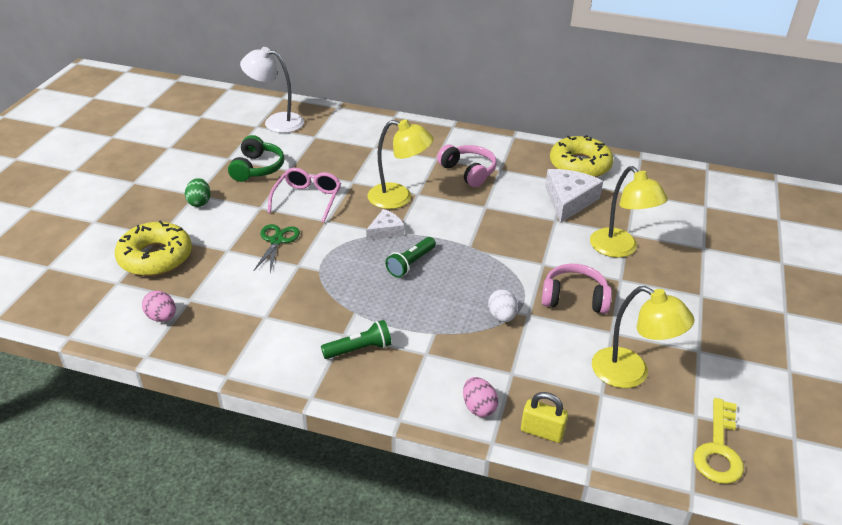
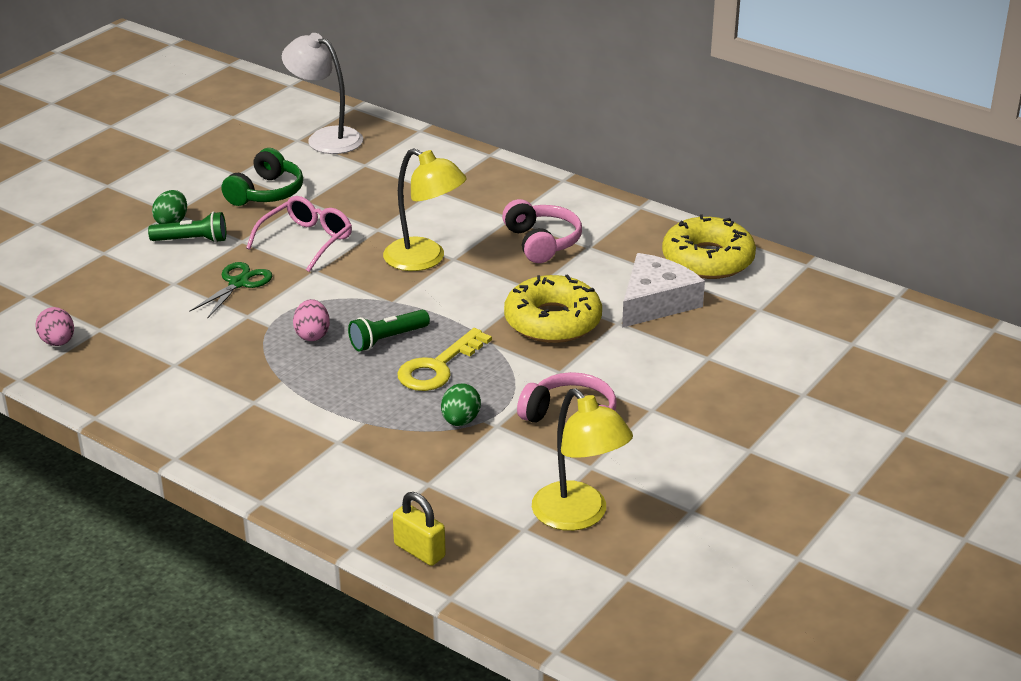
camera: 20 degrees right, 5 degrees down
yellow donut [115,220,192,276] -> yellow donut moved to [504,274,602,343]
green flashlight [321,320,392,359] -> green flashlight moved to [148,212,226,243]
white cheese [366,209,404,240] -> none
pink egg [463,377,498,417] -> pink egg moved to [293,299,330,341]
white egg [488,289,518,322] -> green egg [441,384,481,426]
yellow lamp [590,166,668,258] -> none
yellow key [694,398,744,484] -> yellow key moved to [398,328,492,391]

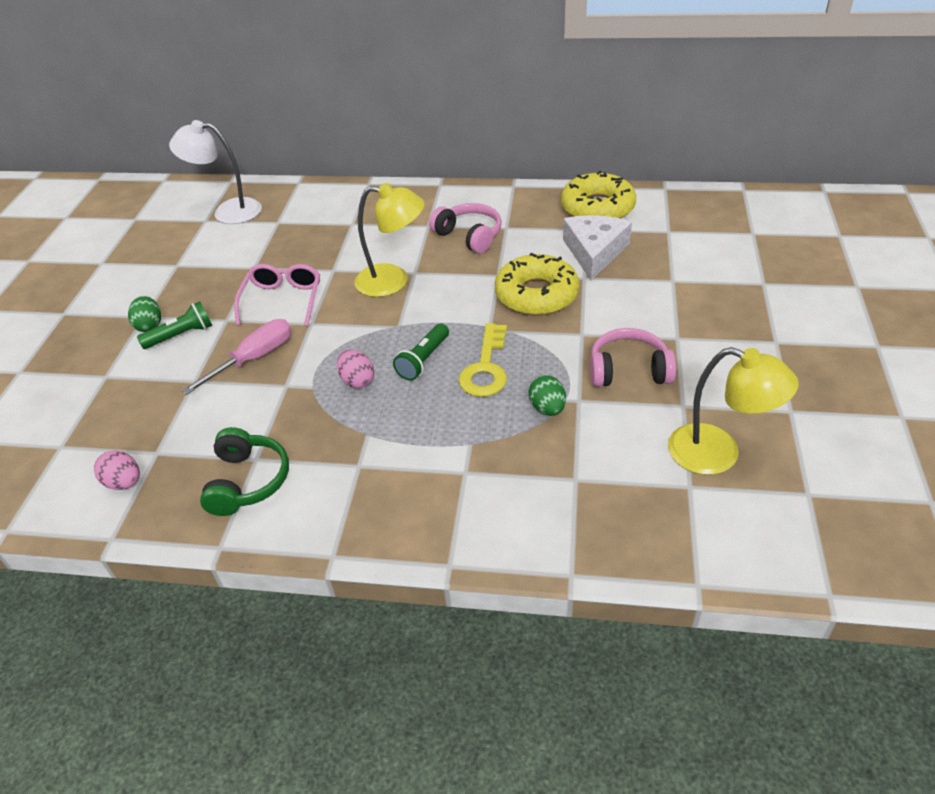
camera: 25 degrees left, 10 degrees up
green scissors [189,262,272,319] -> pink screwdriver [181,319,292,395]
green headphones [221,148,303,206] -> green headphones moved to [200,427,289,516]
yellow padlock [393,492,446,566] -> none

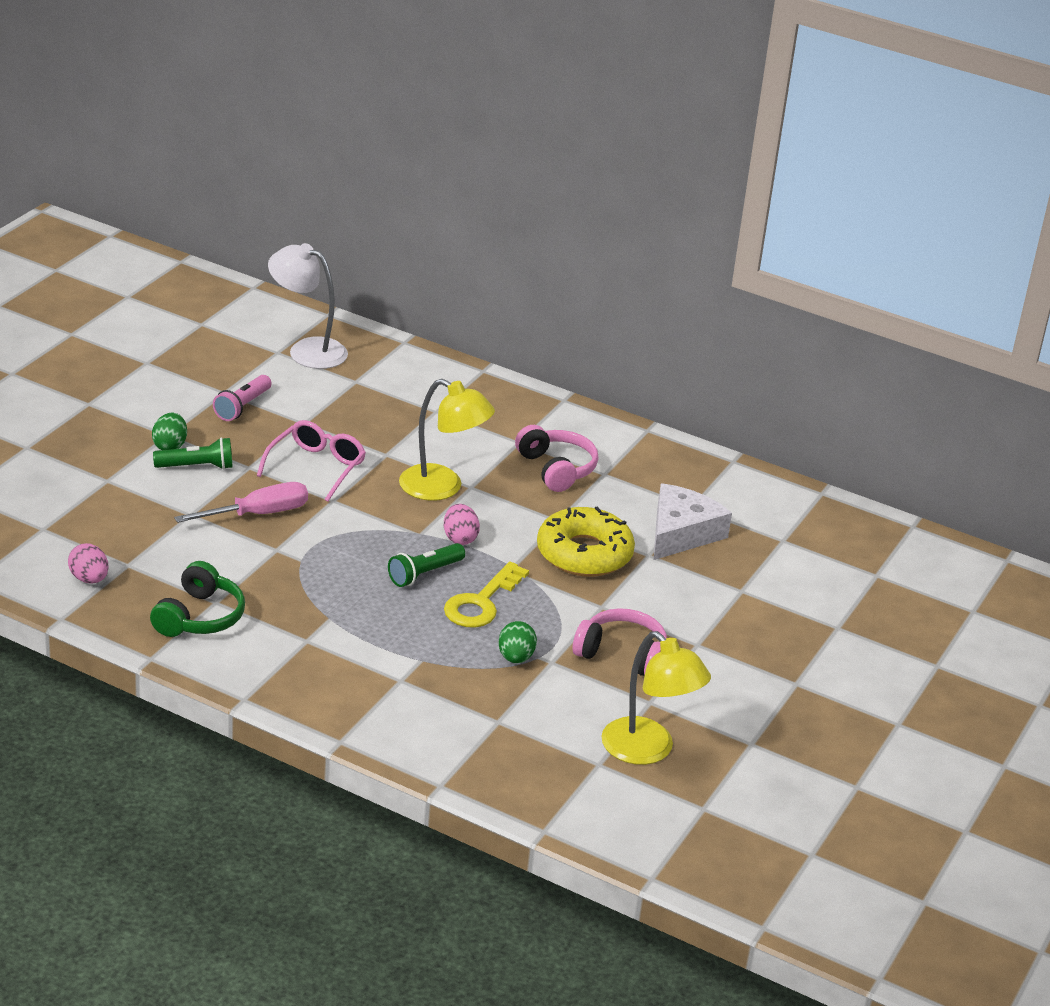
camera: 15 degrees right, 10 degrees down
pink egg [337,350,374,389] -> pink egg moved to [444,504,480,545]
yellow donut [561,171,636,219] -> none
none -> pink flashlight [213,375,272,421]

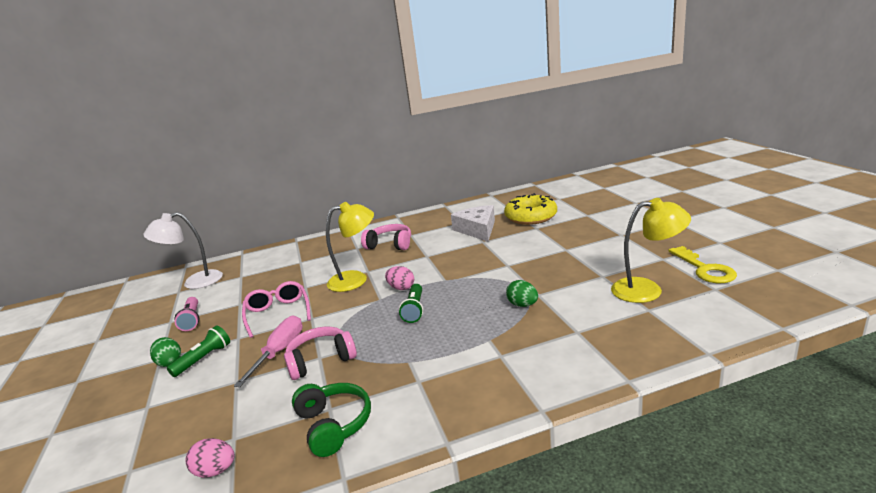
camera: 40 degrees left, 10 degrees down
yellow key [444,561,529,628] -> yellow key moved to [669,246,737,283]
yellow donut [537,507,635,577] -> yellow donut moved to [504,193,557,225]
pink headphones [573,608,667,676] -> pink headphones moved to [284,327,357,380]

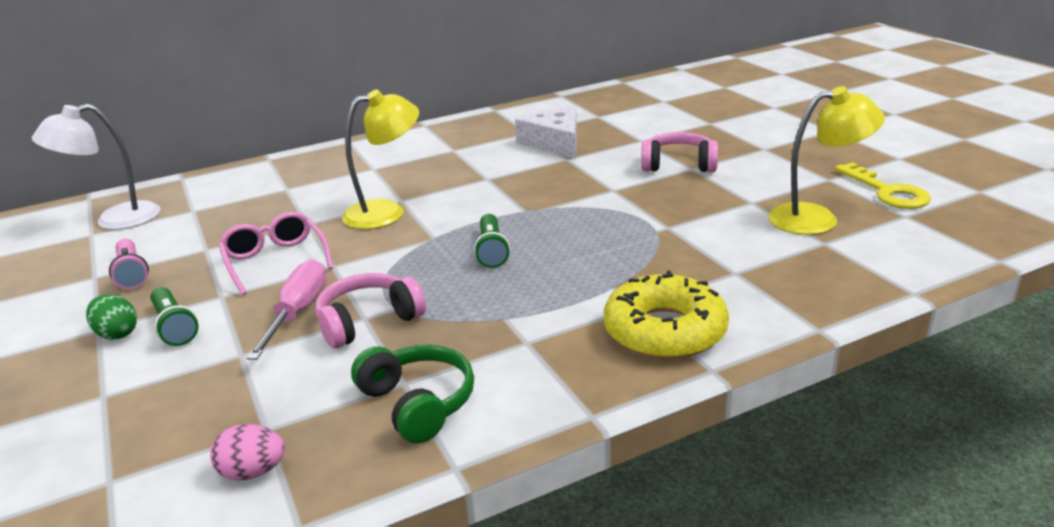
camera: 10 degrees left, 5 degrees up
green flashlight [167,325,230,377] -> green flashlight turned 120 degrees clockwise [150,287,198,346]
pink headphones [361,224,411,250] -> pink headphones moved to [641,132,718,172]
pink egg [385,266,414,290] -> none
yellow donut [504,193,557,225] -> yellow donut moved to [604,271,729,359]
green egg [506,280,538,307] -> none

